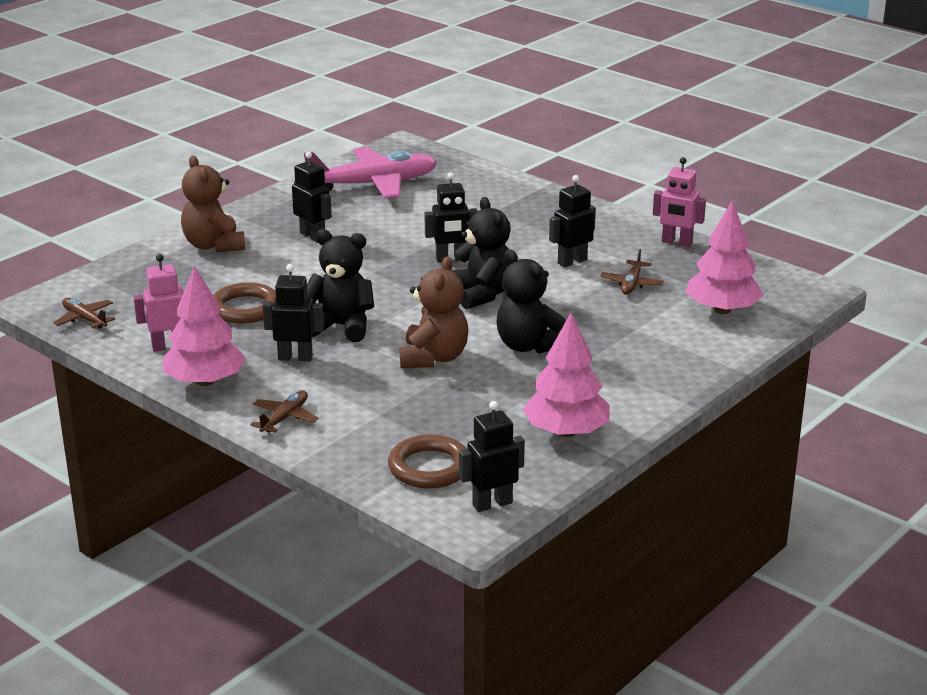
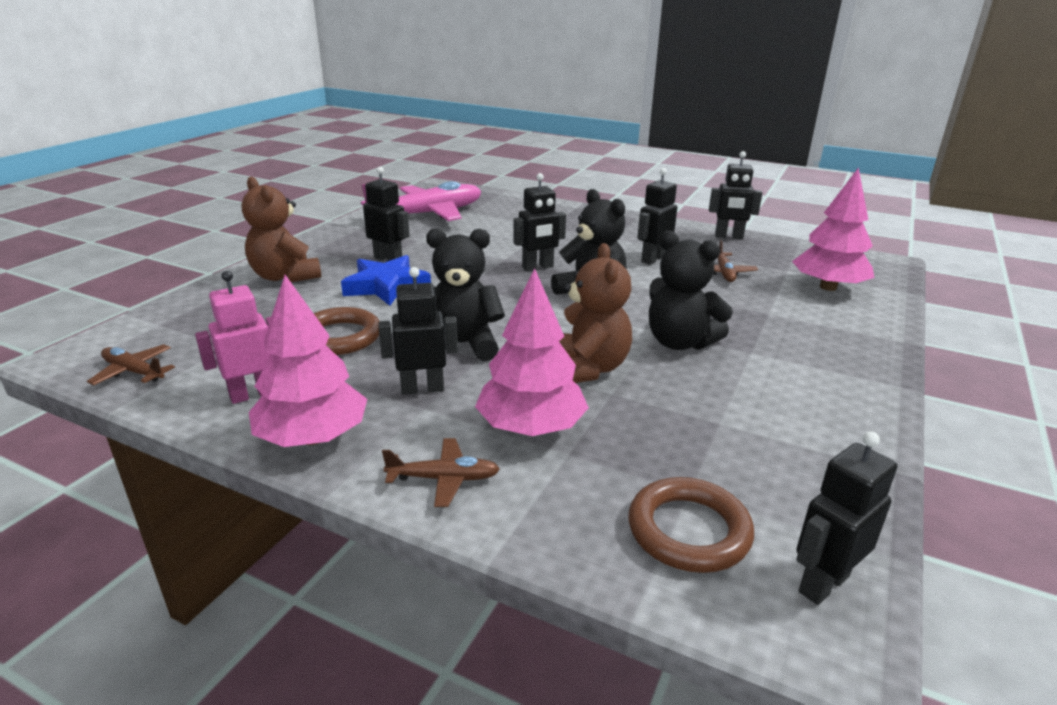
camera: 15 degrees left, 0 degrees up
brown plane [250,390,319,433] -> brown plane turned 75 degrees clockwise [382,438,500,507]
pink tree [523,313,610,437] -> pink tree moved to [475,268,589,436]
pink robot [653,157,706,247] -> black robot [709,151,763,239]
none -> blue star [341,255,431,306]

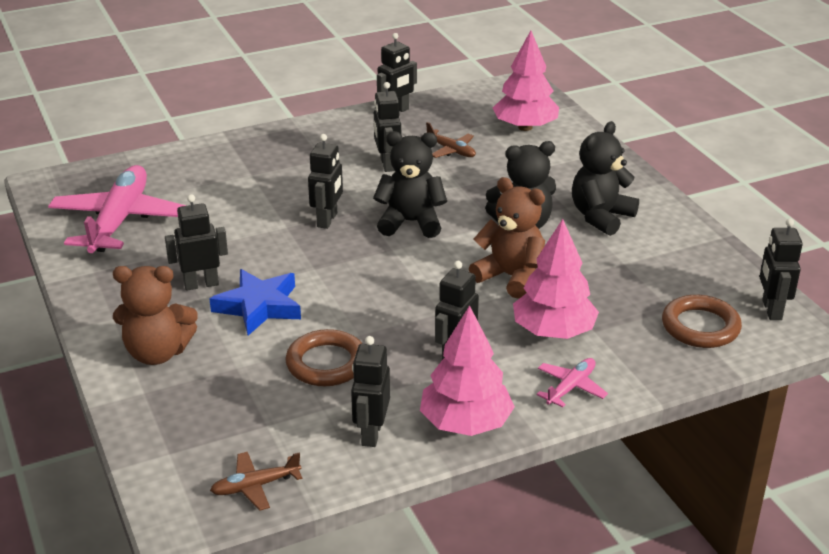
camera: 50 degrees left, 5 degrees up
pink robot [195,271,271,404] -> black robot [351,336,390,447]
brown plane [382,438,500,507] -> pink plane [536,358,608,408]
black teddy bear [426,228,505,361] -> black teddy bear moved to [572,121,639,236]

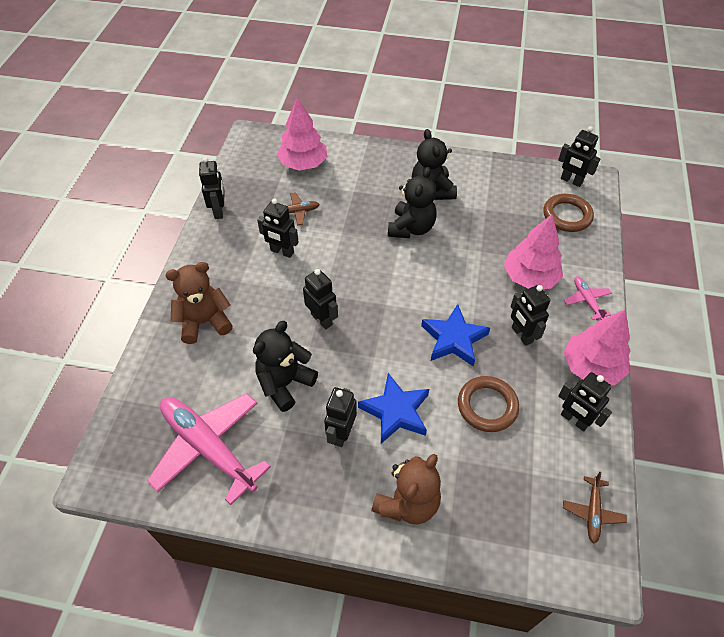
camera: 55 degrees left, 20 degrees up
black teddy bear [373,131,447,238] -> black teddy bear moved to [253,321,318,412]
brown teddy bear [469,177,545,299] -> brown teddy bear moved to [165,262,233,344]
none -> blue star [421,304,490,366]

